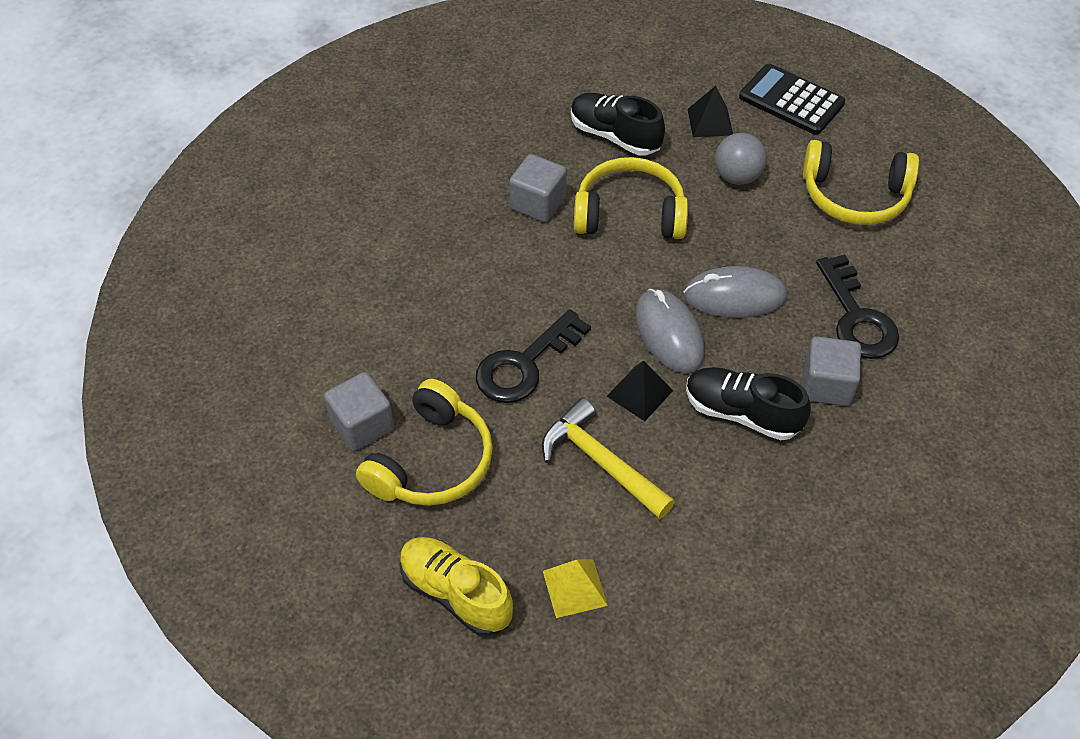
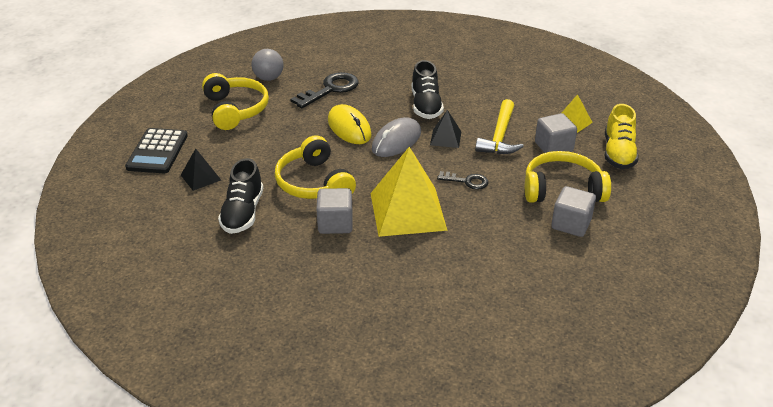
camera: 120 degrees left, 15 degrees down
black key [476,309,591,403] -> black key [437,171,488,190], size x0.57
grey mouse [683,266,787,318] -> yellow mouse [328,104,372,144]
grey ball [715,133,767,185] -> grey ball moved to [251,49,284,81]
grey cube [803,336,861,406] -> grey cube moved to [535,113,577,153]
none -> yellow pyramid [370,147,448,237]

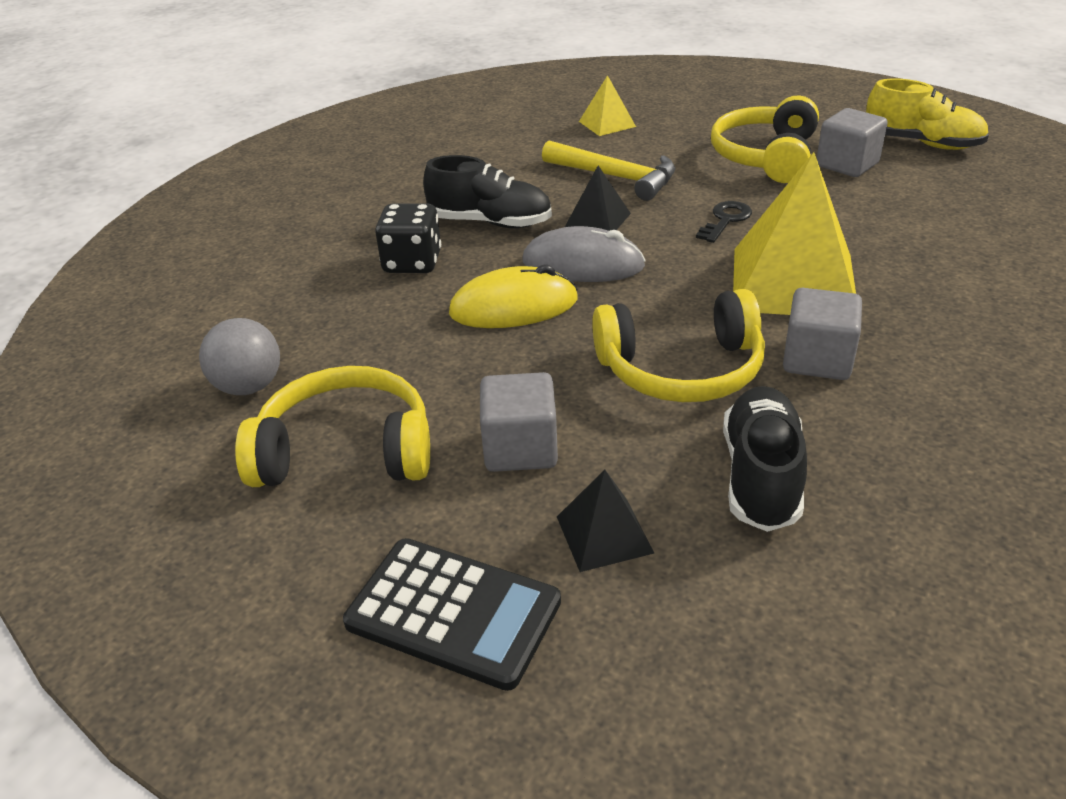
camera: 70 degrees left, 0 degrees up
black shoe [218,158,263,234] -> black shoe turned 105 degrees counterclockwise [723,386,807,532]
black key [290,72,359,108] -> none
grey mouse [372,117,421,157] -> grey mouse turned 45 degrees counterclockwise [522,226,646,282]
grey cube [535,113,577,153] -> grey cube moved to [480,372,558,472]
yellow shoe [605,104,639,169] -> yellow shoe moved to [866,79,989,150]
none -> black dice [375,203,441,273]

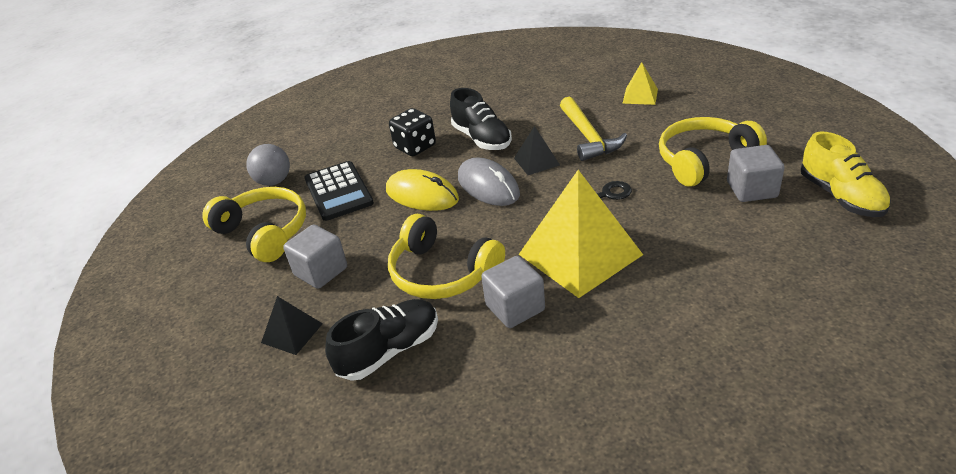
camera: 45 degrees right, 0 degrees up
black calculator [343,538,561,691] -> black calculator moved to [304,161,374,221]

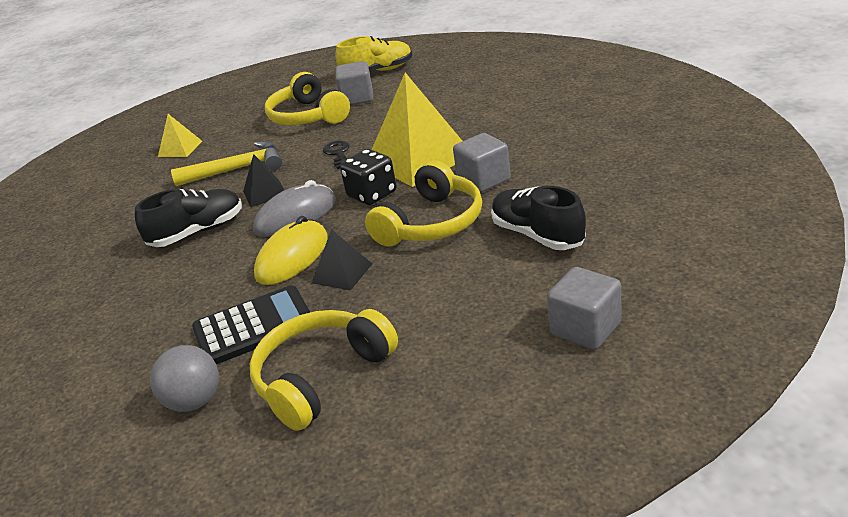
camera: 90 degrees left, 5 degrees down
black pyramid [261,296,323,355] -> black pyramid moved to [312,229,372,290]
grey cube [283,224,347,289] -> grey cube moved to [547,267,622,350]
black dice [389,108,436,156] -> black dice moved to [340,149,396,205]

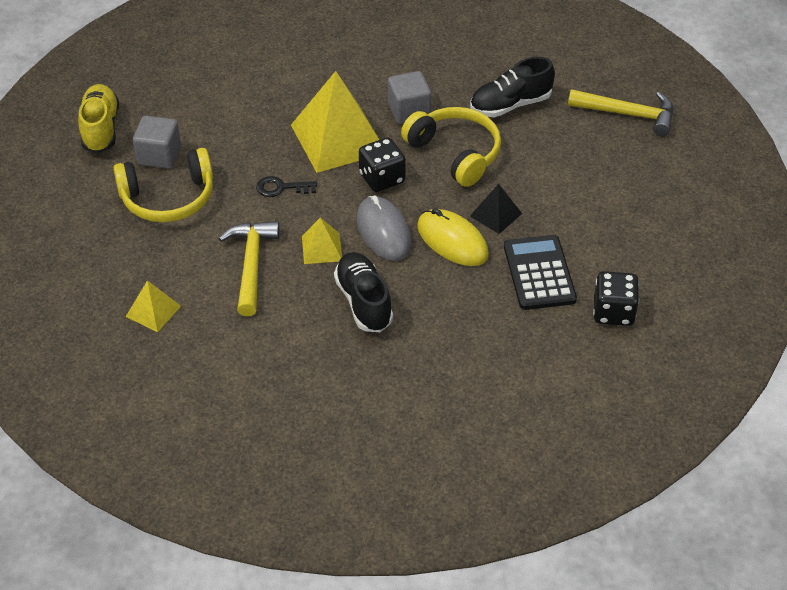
camera: 80 degrees left, 15 degrees up
grey ball [150,345,219,412] -> black dice [593,271,639,326]
black pyramid [243,154,284,207] -> yellow pyramid [302,218,342,264]
yellow headphones [250,309,398,431] -> none
grey cube [547,267,622,350] -> yellow hammer [568,89,673,136]

